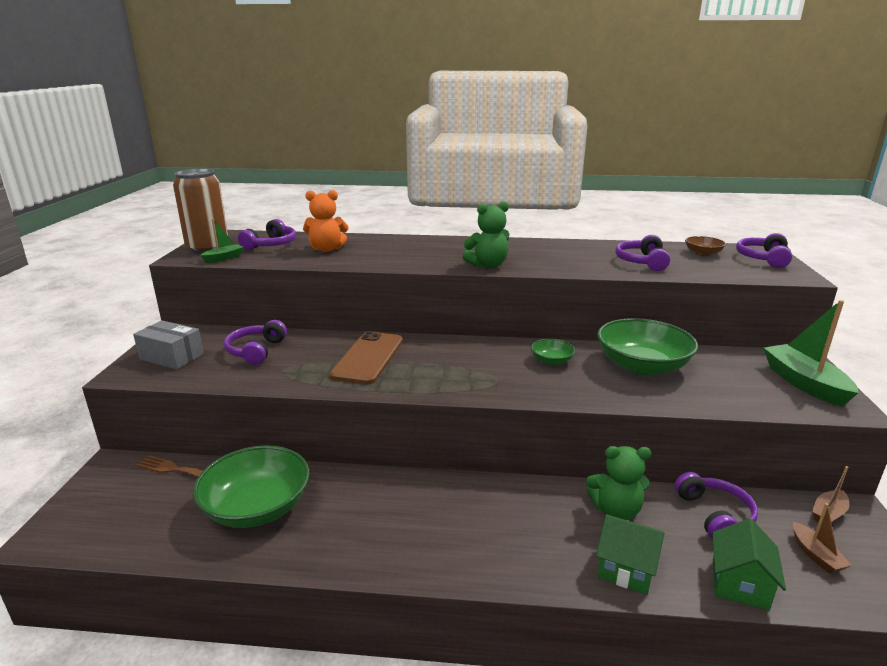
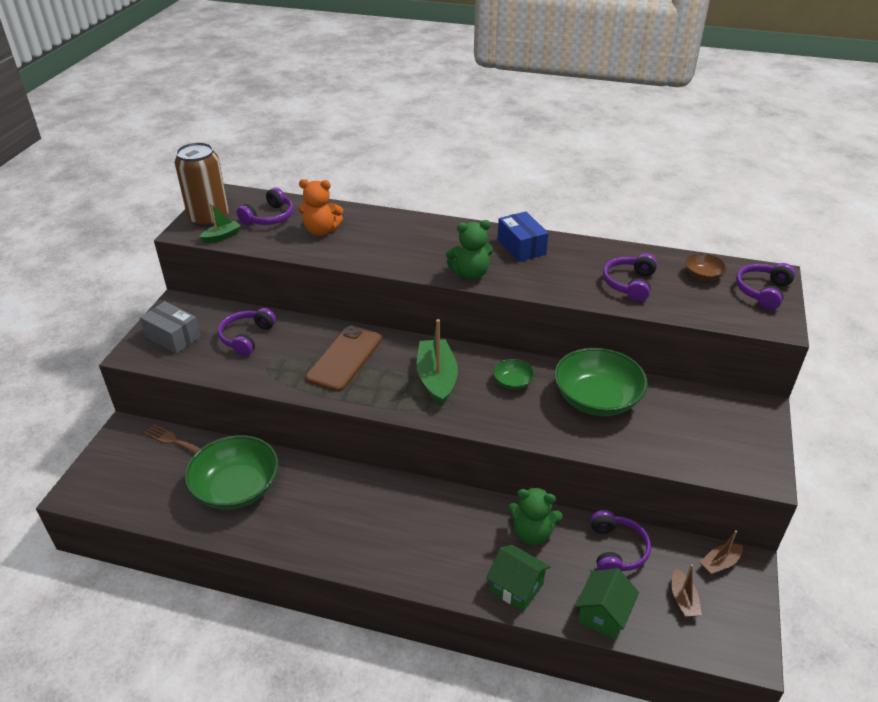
camera: 10 degrees right, 15 degrees up
green boat [764,300,858,407] -> green boat moved to [417,319,458,407]
none -> blue box [498,211,549,262]

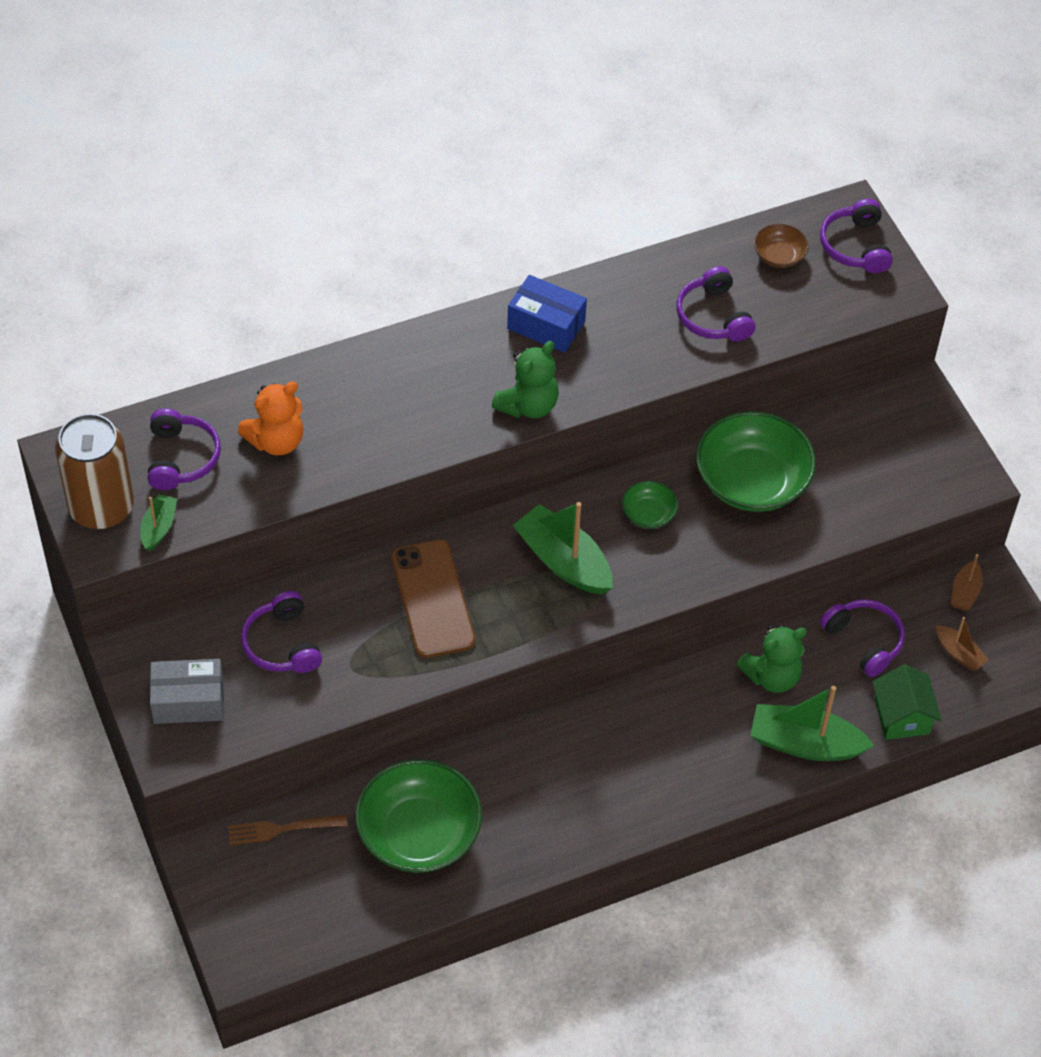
camera: 40 degrees left, 15 degrees up
green house [486,545,551,612] -> green boat [750,686,874,761]

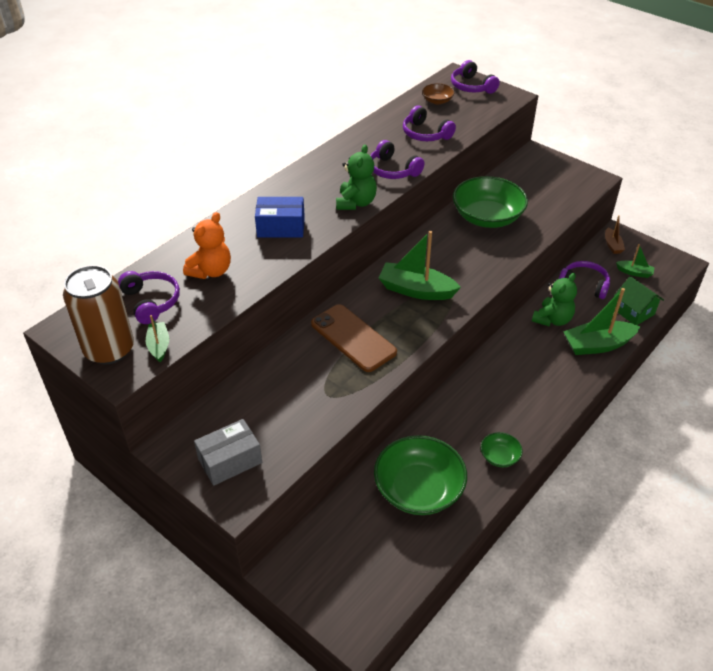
camera: 25 degrees left, 10 degrees down
brown fork [228,814,348,845] -> none
purple headphones [241,591,322,673] -> purple headphones moved to [370,140,424,179]
blue box [507,275,587,353] -> blue box moved to [255,197,305,238]
green bowl [622,481,678,528] -> green bowl moved to [481,432,523,467]
brown boat [936,617,989,671] -> green boat [616,244,655,278]

